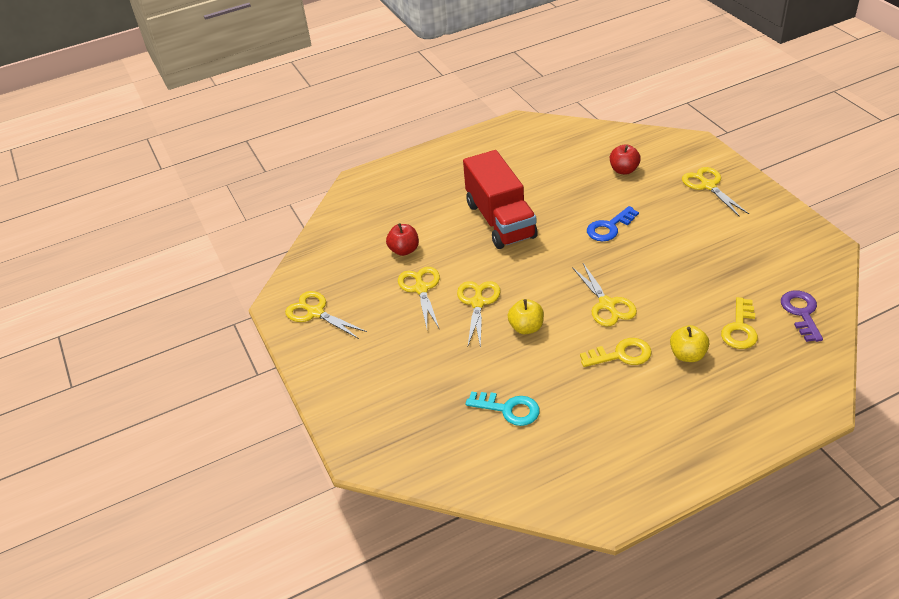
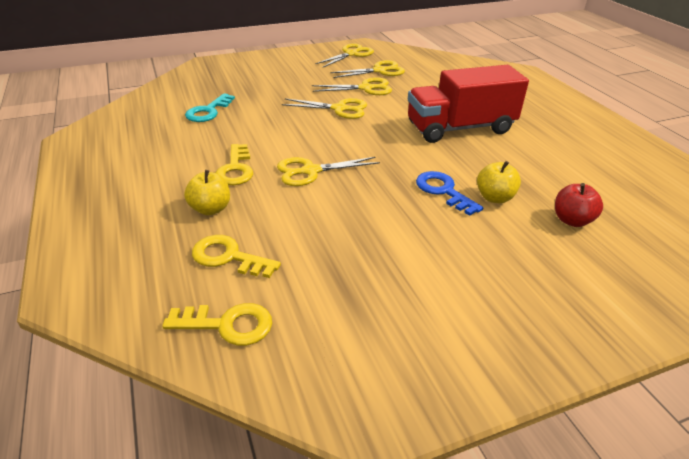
camera: 90 degrees right, 5 degrees down
red apple [386,223,419,256] -> none
yellow apple [508,299,544,334] -> yellow apple moved to [477,161,521,203]
yellow scissors [682,167,749,217] -> yellow scissors moved to [330,60,405,78]
purple key [781,290,823,342] -> yellow key [162,303,272,346]

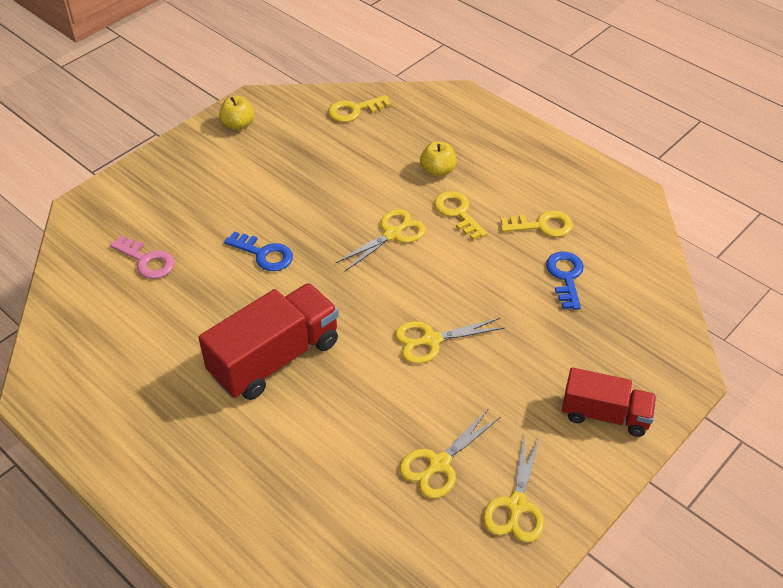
camera: 155 degrees right, 10 degrees up
turquoise key [185,93,235,122] -> blue key [546,251,584,310]
yellow key [192,235,281,278] -> yellow key moved to [501,210,573,237]
yellow scissors [312,77,392,95] -> none
yellow apple [477,161,521,203] -> yellow apple moved to [219,96,254,130]
red apple [555,183,603,227] -> pink key [110,236,175,279]
none -> red truck [562,367,656,437]

